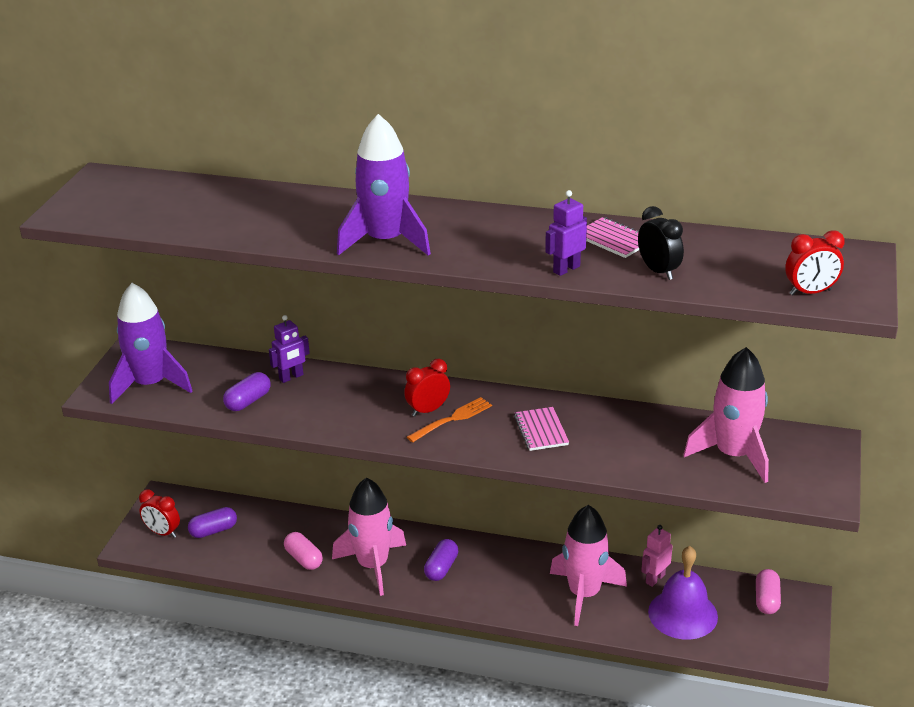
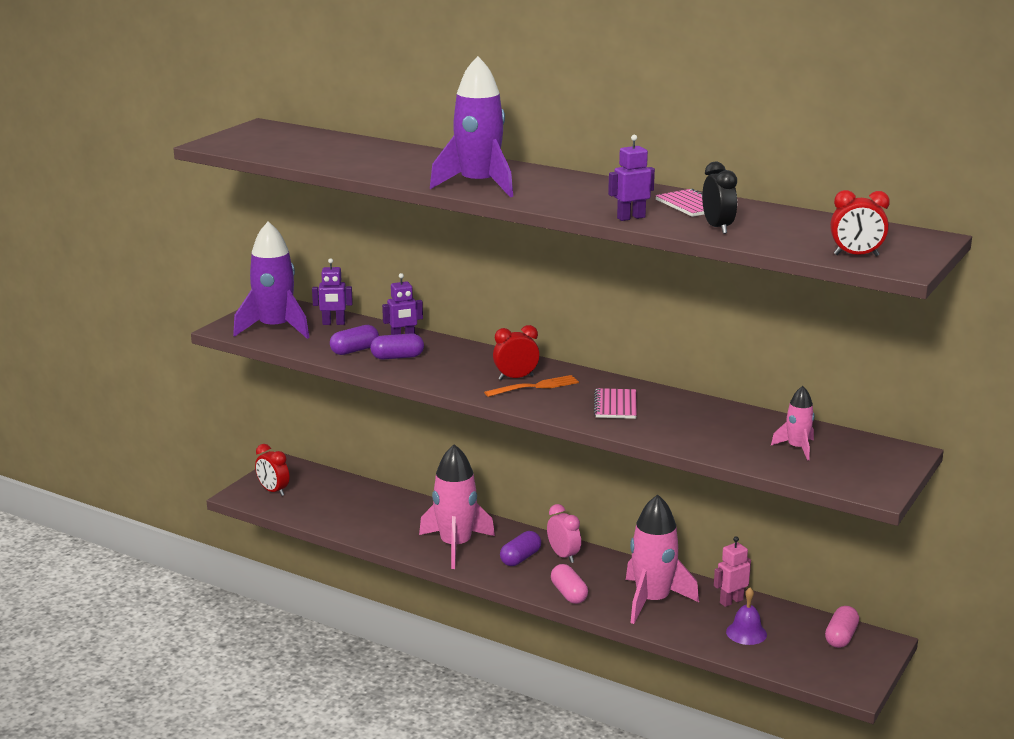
camera: 15 degrees right, 10 degrees down
purple capsule [188,507,237,538] -> purple capsule moved to [370,333,424,360]
pink capsule [284,532,323,570] -> pink capsule moved to [551,564,588,604]
purple bell [648,546,718,640] -> purple bell [726,588,767,645], size x0.56
pink rocket [684,347,769,483] -> pink rocket [771,386,815,460], size x0.51
none -> purple robot [312,258,353,325]
none -> pink clock [547,504,581,563]

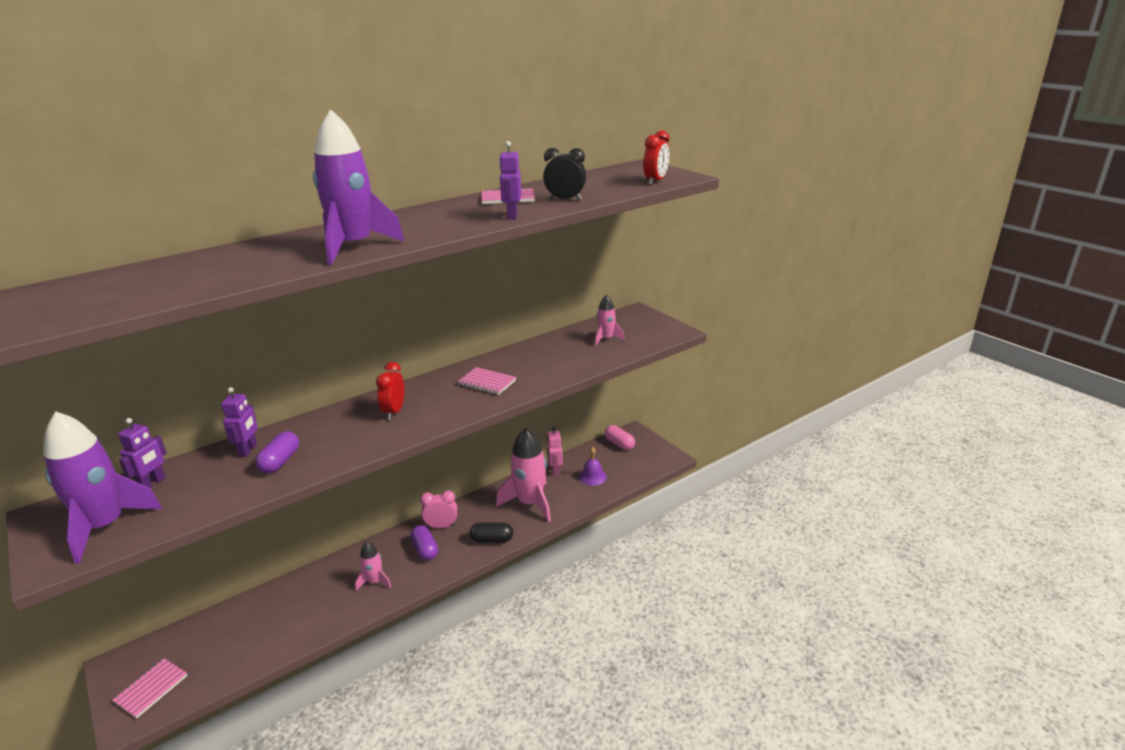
camera: 65 degrees left, 5 degrees up
red clock [255,444,290,496] -> pink notebook [112,658,188,719]
purple capsule [330,325,379,355] -> none
pink rocket [419,444,495,569] -> pink rocket [355,542,391,590], size x0.51
orange fork [484,375,579,397] -> none
pink capsule [551,564,588,604] -> black capsule [470,522,513,543]

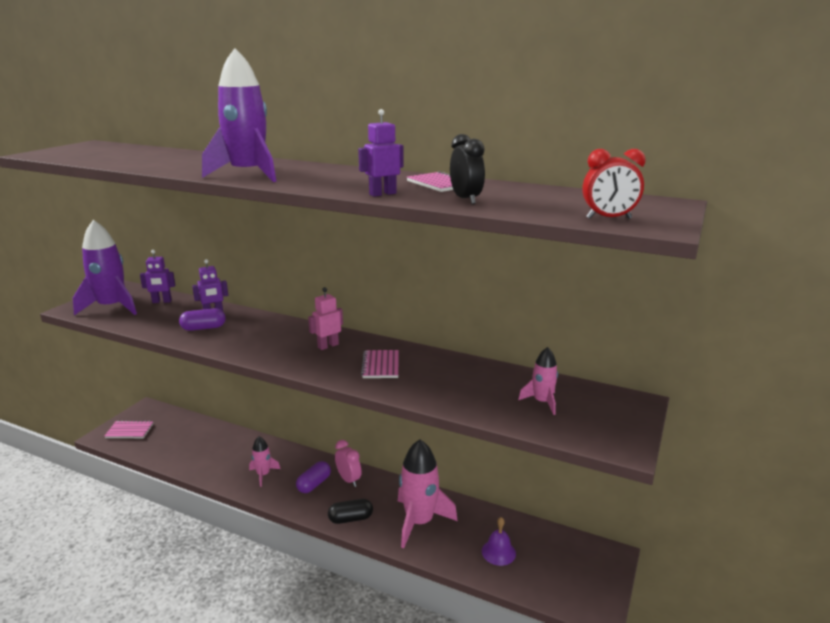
camera: 60 degrees right, 5 degrees down
red clock [376,362,405,420] -> none
black capsule [470,522,513,543] -> black capsule turned 75 degrees counterclockwise [328,499,373,524]
pink robot [547,427,563,476] -> pink robot moved to [308,287,343,350]
pink capsule [605,425,635,450] -> none

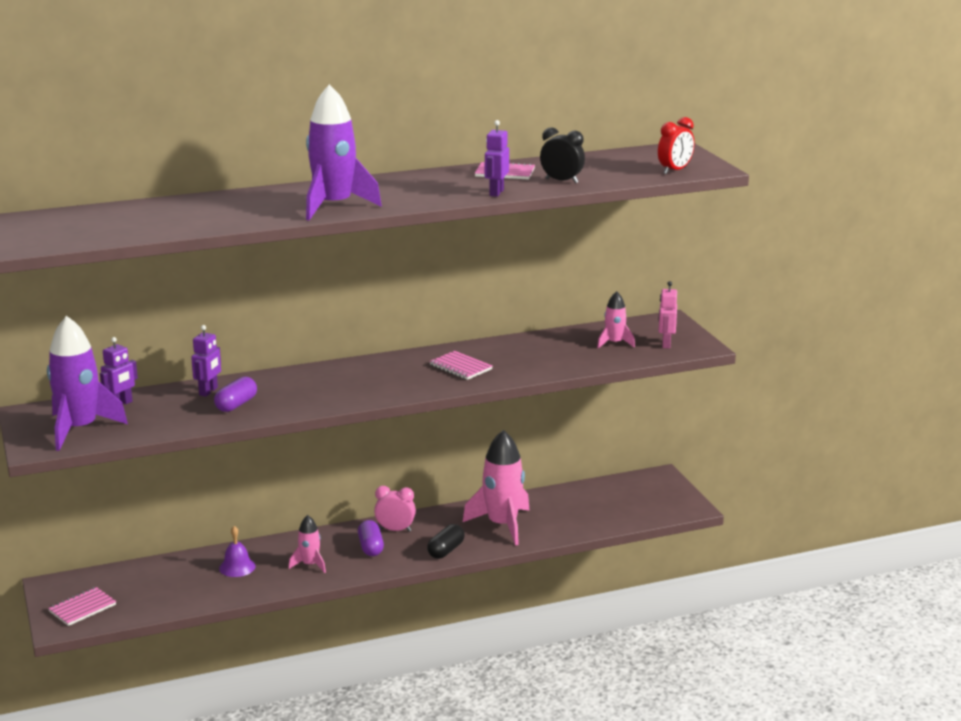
camera: 45 degrees left, 0 degrees up
pink robot [308,287,343,350] -> pink robot moved to [658,281,677,349]
purple bell [482,517,516,566] -> purple bell moved to [219,526,256,577]

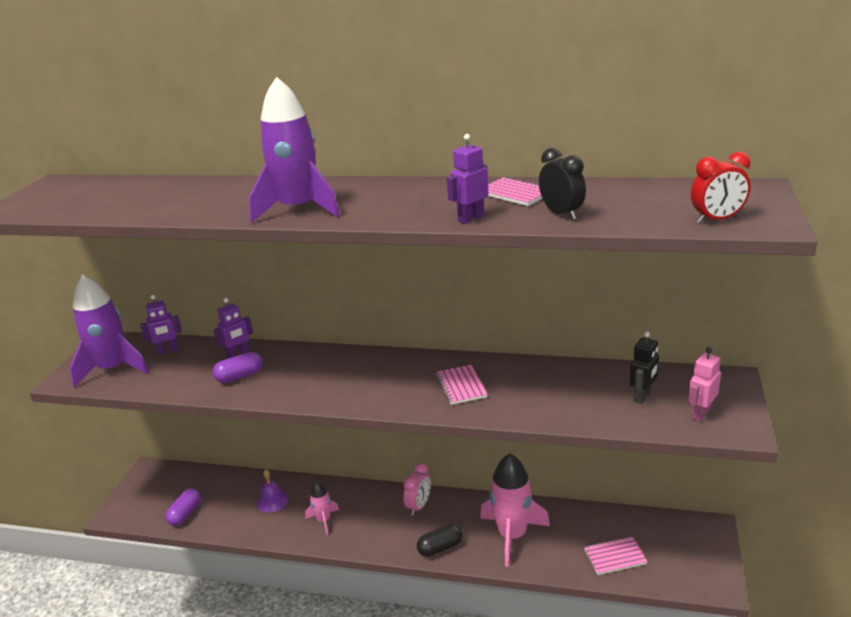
camera: 35 degrees right, 5 degrees up
pink notebook [48,587,116,626] -> pink notebook moved to [584,536,648,575]
purple capsule [358,520,384,556] -> purple capsule moved to [165,488,201,526]
pink clock [374,486,416,532] -> pink clock turned 75 degrees clockwise [403,463,431,516]
pink rocket [597,291,635,349] -> black robot [630,332,659,404]

